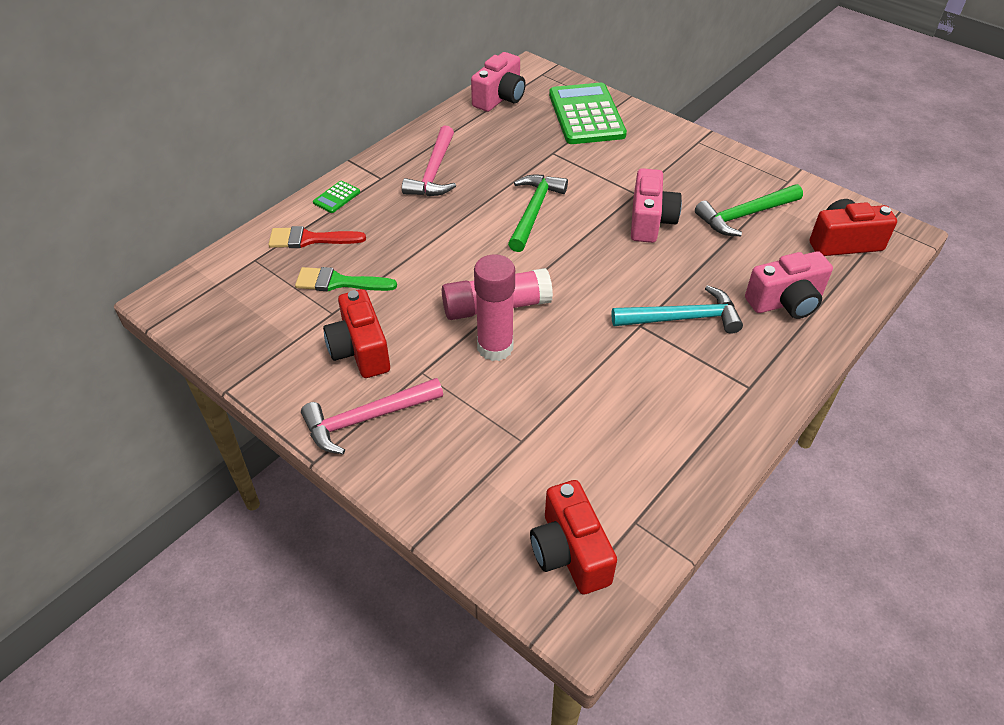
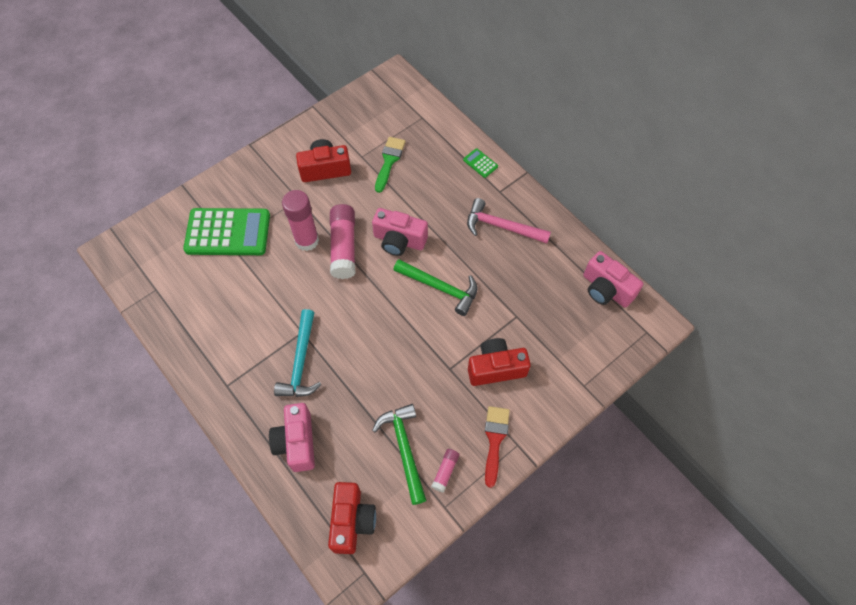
camera: 100 degrees right, 15 degrees up
red brush [268,226,366,248] -> red brush moved to [485,406,510,488]
pink hammer [301,378,443,454] -> none
red camera [530,480,617,595] -> red camera moved to [468,338,531,386]
green calculator [549,83,627,144] -> green calculator moved to [183,208,270,255]
pink camera [631,168,682,243] -> pink camera moved to [372,208,428,256]
none -> pink glue stick [431,449,460,492]

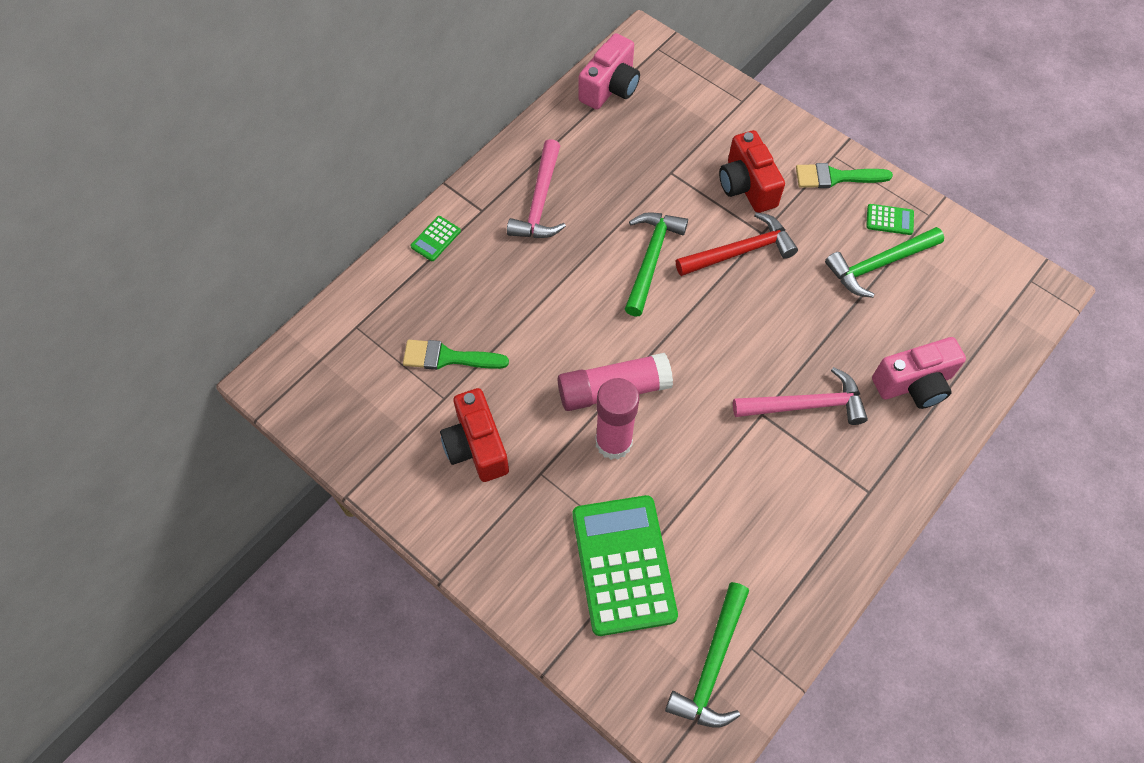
camera: 100 degrees left, 0 degrees up
turquoise hammer [274,309,322,397] -> pink hammer [733,367,868,425]
red camera [328,482,376,554] -> none
pink camera [372,208,428,256] -> none
pink glue stick [431,449,460,492] -> green calculator [866,204,914,235]
red brush [485,406,510,488] -> green brush [796,163,893,188]
none -> green hammer [665,582,749,728]
none -> red hammer [676,212,798,276]

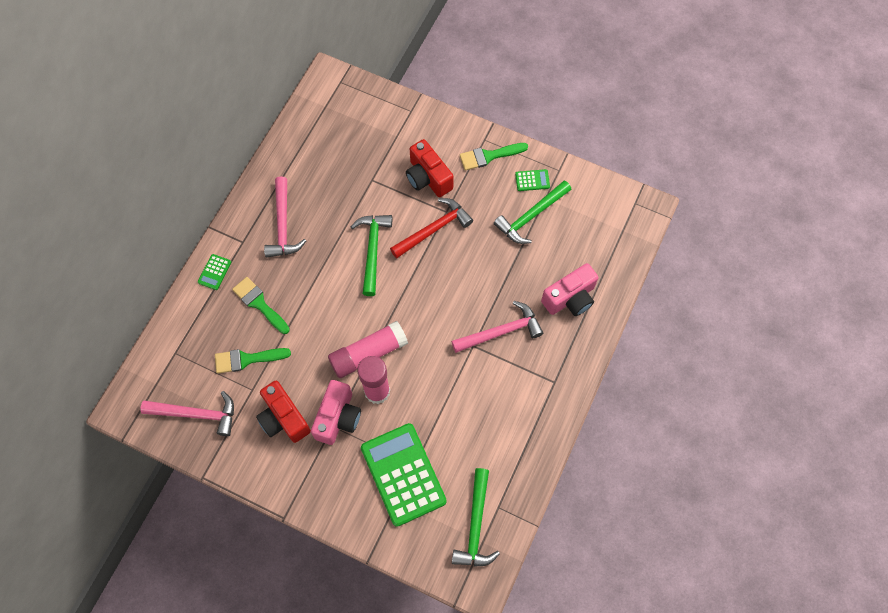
camera: 15 degrees left, 5 degrees up
pink camera [578,33,640,110] -> pink camera moved to [311,380,361,445]
none -> pink hammer [141,391,234,436]
none -> green brush [232,277,290,334]

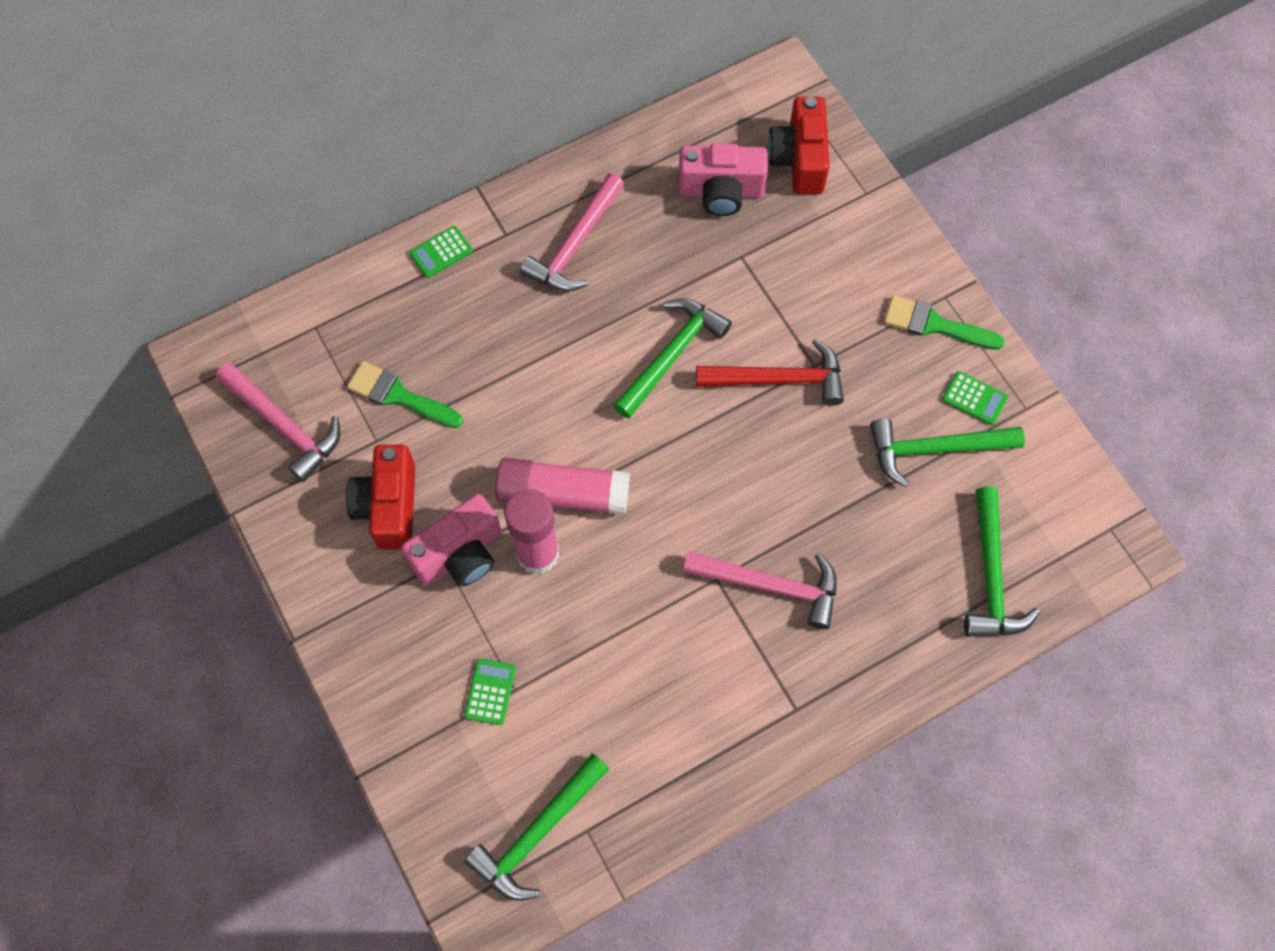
camera: 35 degrees right, 0 degrees up
green brush [232,277,290,334] -> none
green calculator [361,423,447,527] -> green calculator [464,658,516,725], size x0.41
red camera [406,139,454,197] -> red camera moved to [767,97,830,194]
pink camera [541,263,599,316] -> pink camera moved to [678,143,768,216]
none -> green hammer [964,486,1040,637]

